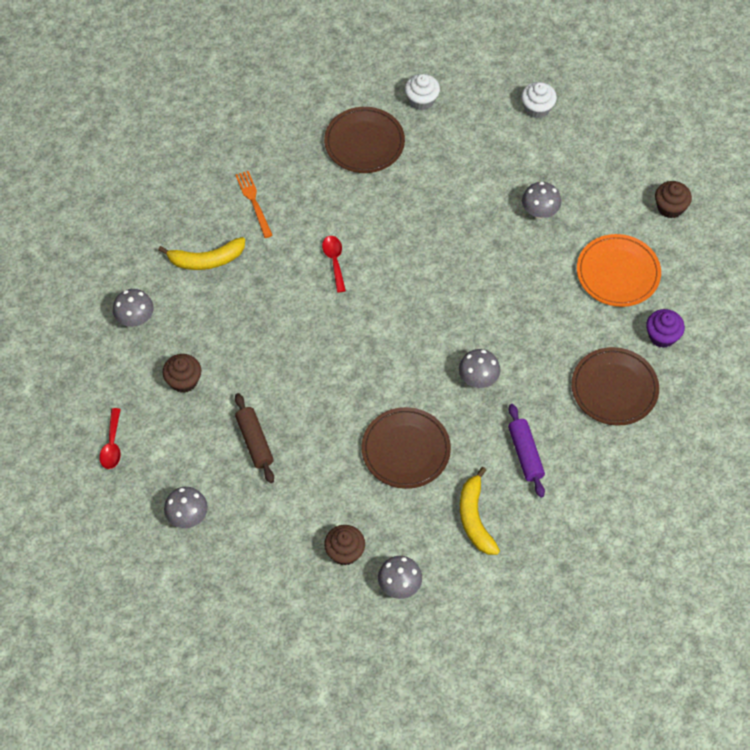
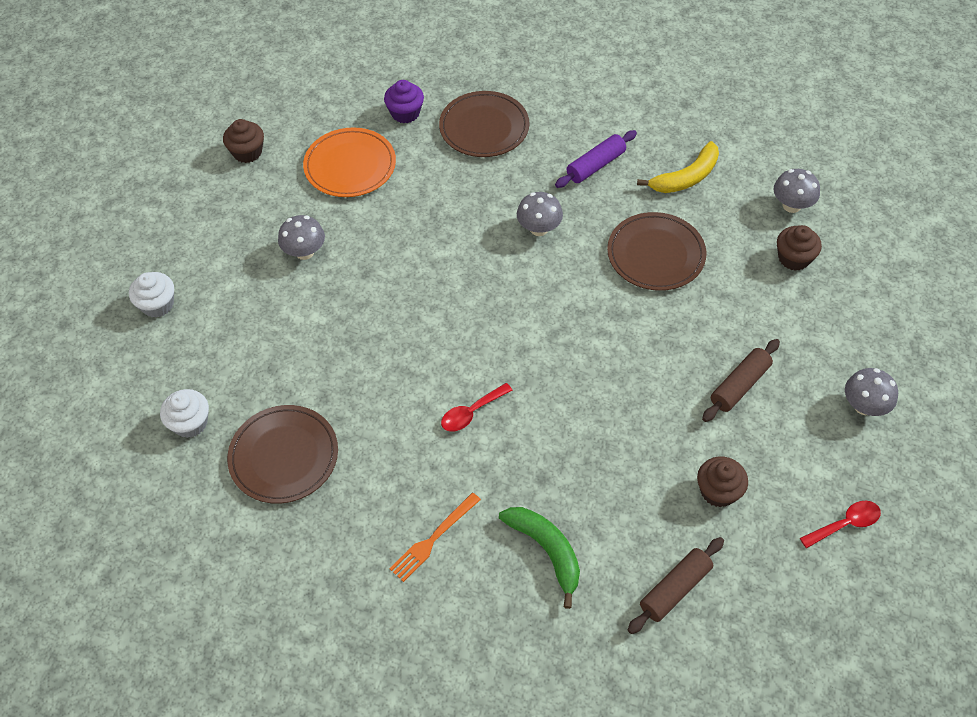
camera: 115 degrees left, 5 degrees down
grey mushroom [113,289,154,327] -> brown rolling pin [628,537,724,634]
yellow banana [158,237,245,270] -> green banana [499,507,580,609]

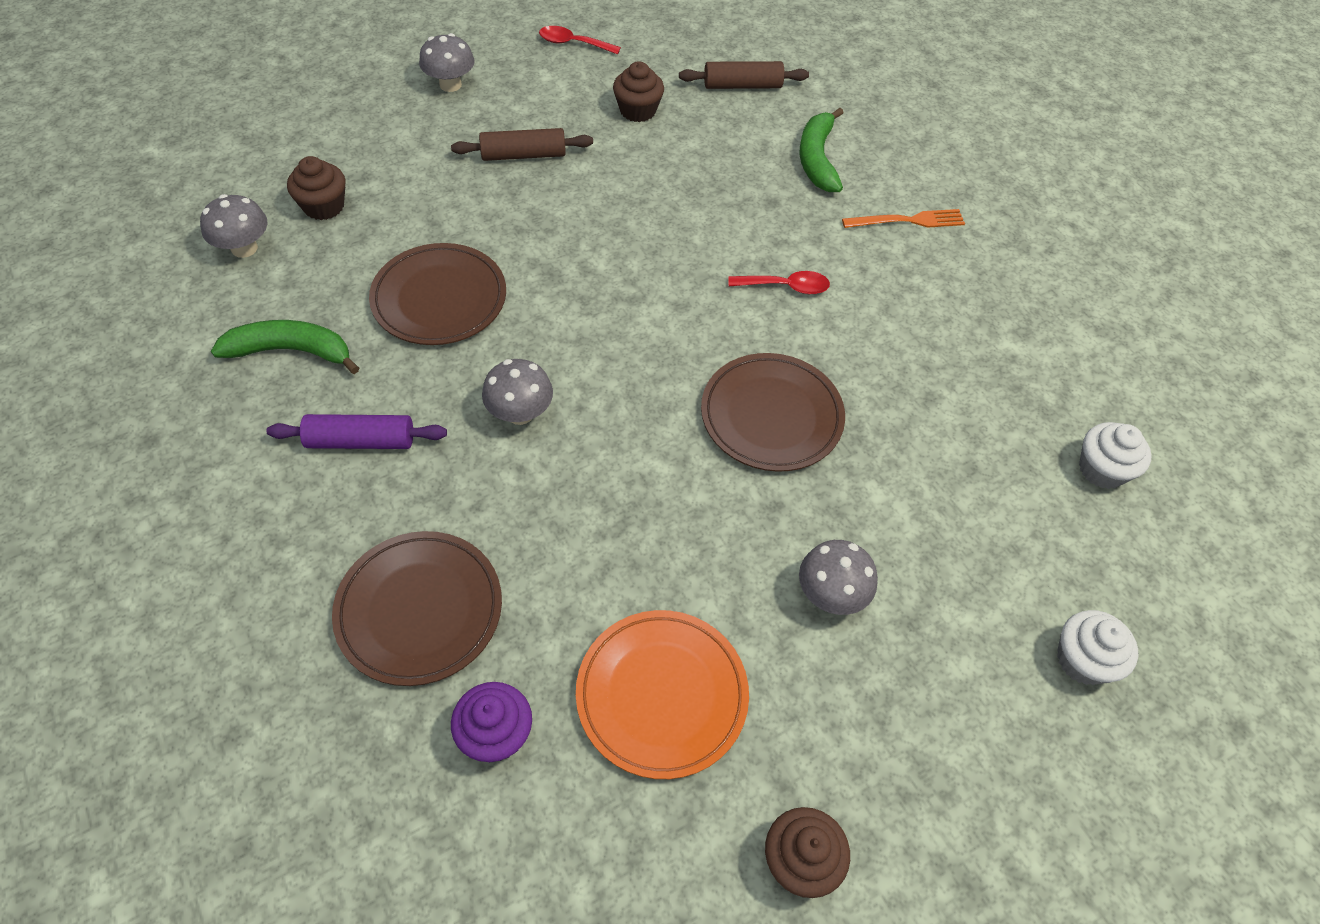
camera: 145 degrees left, 0 degrees up
brown plate [227,405,338,504] -> brown plate moved to [701,353,845,472]
yellow banana [637,141,719,193] -> green banana [211,320,359,374]

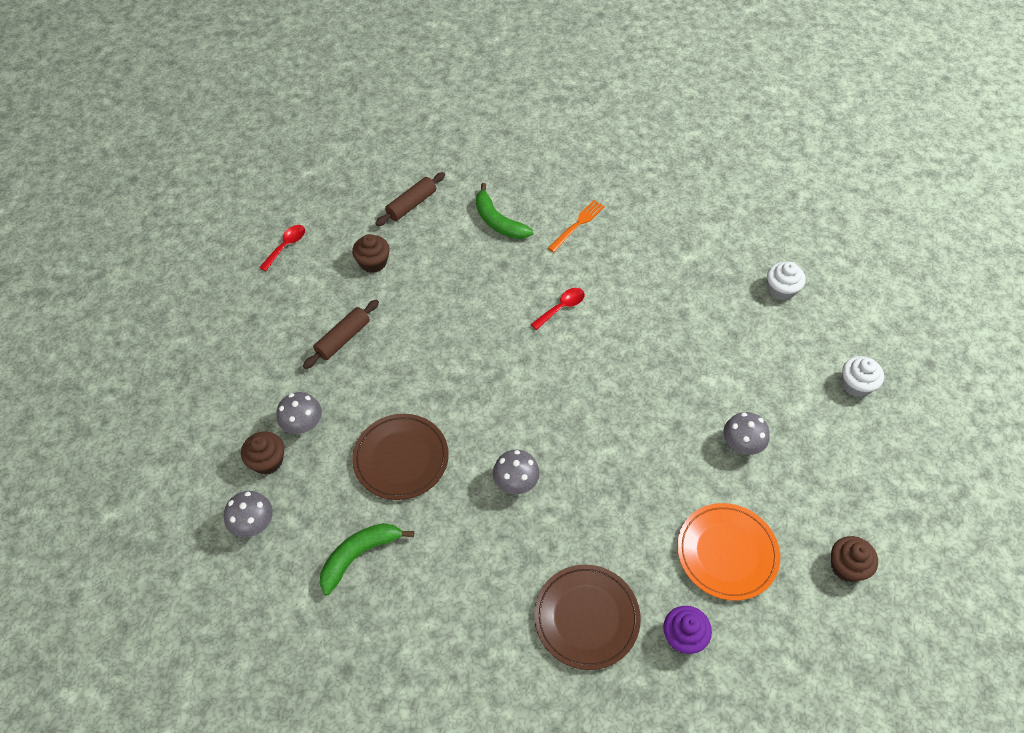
camera: 40 degrees left, 0 degrees up
purple rolling pin [266,414,447,449] -> none
grey mushroom [419,33,474,92] -> grey mushroom moved to [276,392,322,434]
red spoon [539,26,621,55] -> red spoon turned 150 degrees clockwise [259,225,305,271]
brown plate [701,353,845,472] -> none

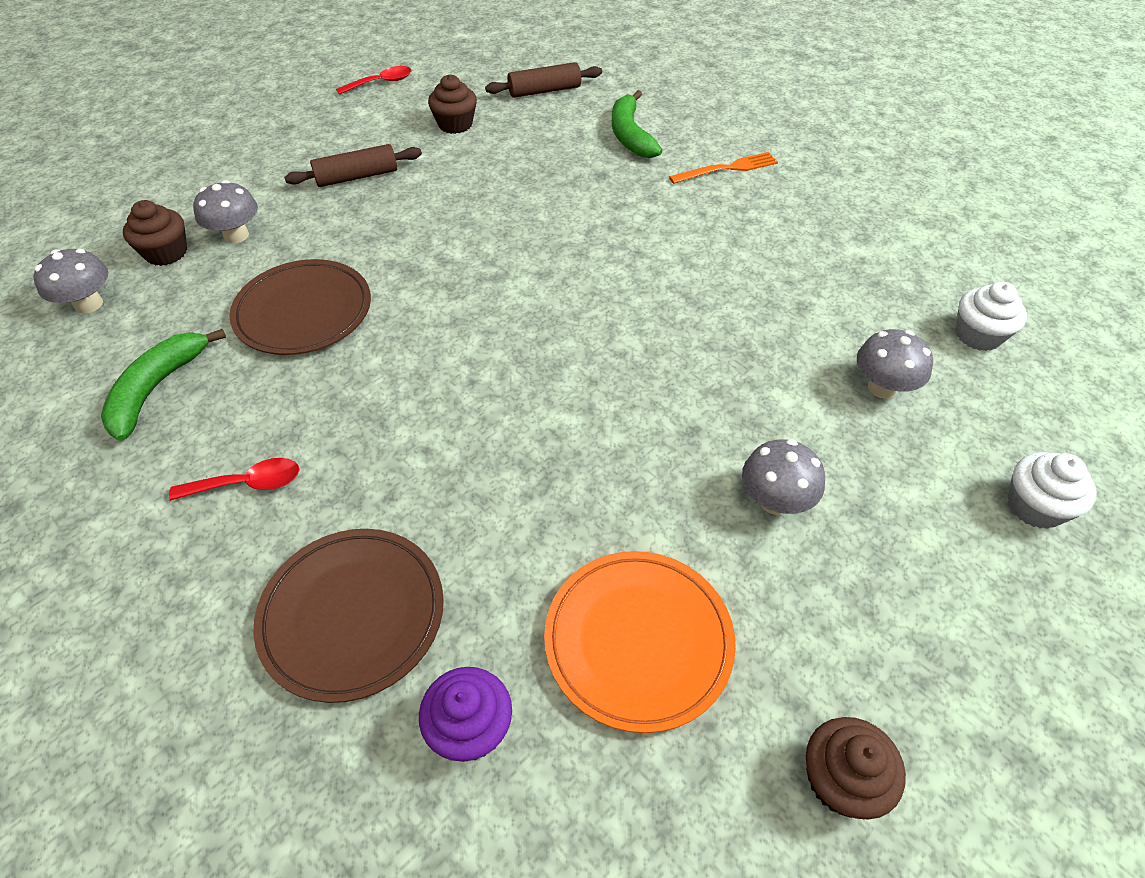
camera: 30 degrees right, 5 degrees down
green banana [320,523,414,595] -> green banana turned 60 degrees counterclockwise [101,329,226,441]
grey mushroom [493,450,540,494] -> grey mushroom moved to [857,329,933,399]
red spoon [530,288,585,330] -> red spoon moved to [169,458,300,501]

